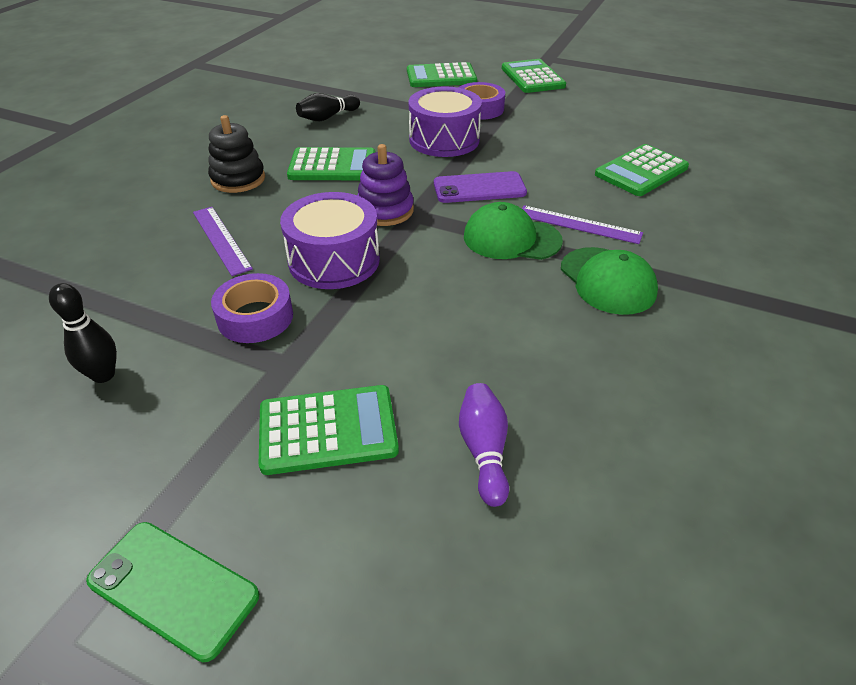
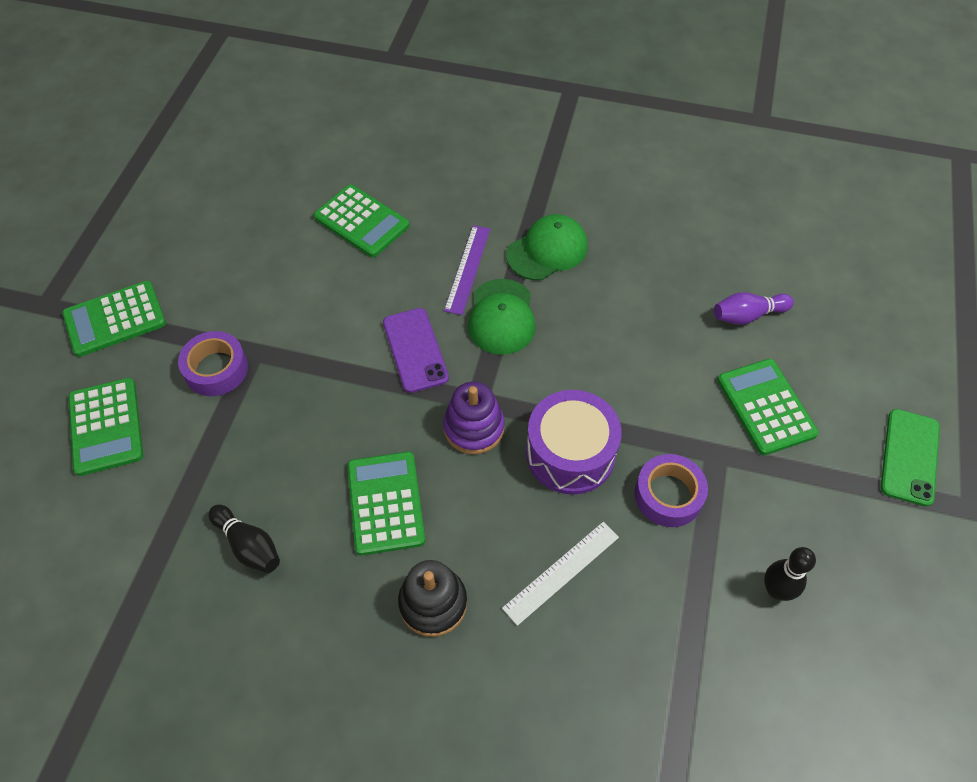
camera: 100 degrees left, 15 degrees up
purple ruler [193,207,253,276] -> white ruler [502,522,619,626]
purple drum [409,86,482,157] -> none

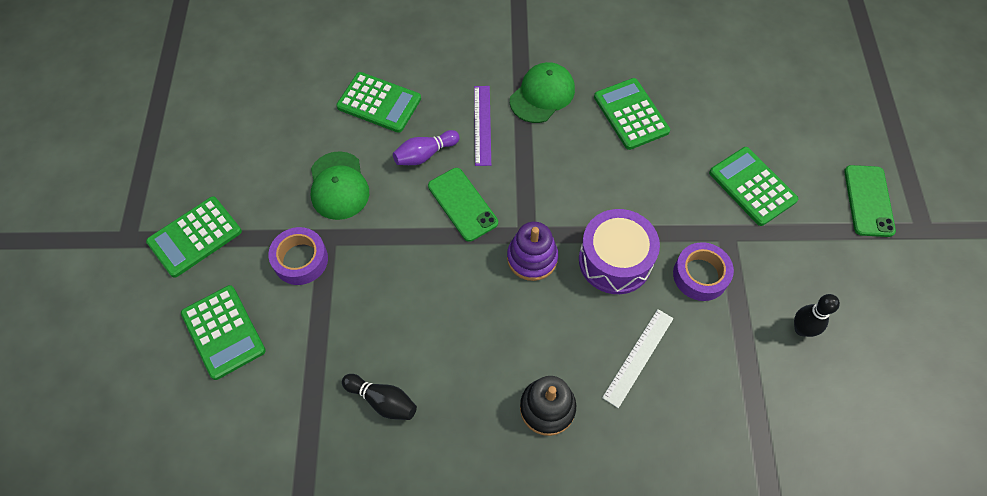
camera: 15 degrees left, 5 degrees up
green calculator [347,452,425,556] -> green calculator moved to [594,78,670,150]
purple phone [383,308,449,393] -> green phone [428,168,498,242]
green cap [468,279,536,355] -> green cap moved to [311,151,369,220]
purple bowling pin [714,292,794,325] -> purple bowling pin moved to [393,130,460,165]

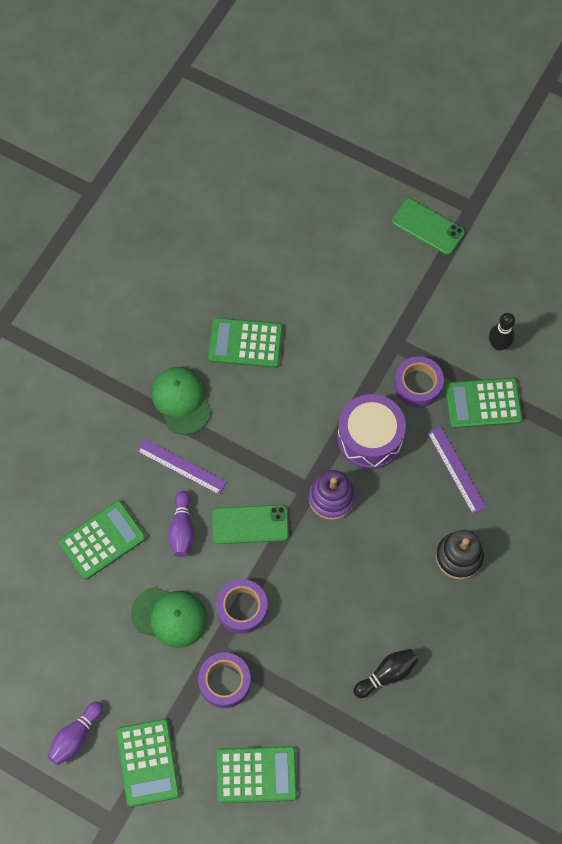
camera: 60 degrees left, 5 degrees up
white ruler [602,309,674,408] -> purple ruler [427,427,486,514]
green calculator [709,147,798,226] -> green calculator moved to [445,378,523,428]
none -> purple bowling pin [47,701,103,765]
none -> purple tape [216,579,268,634]

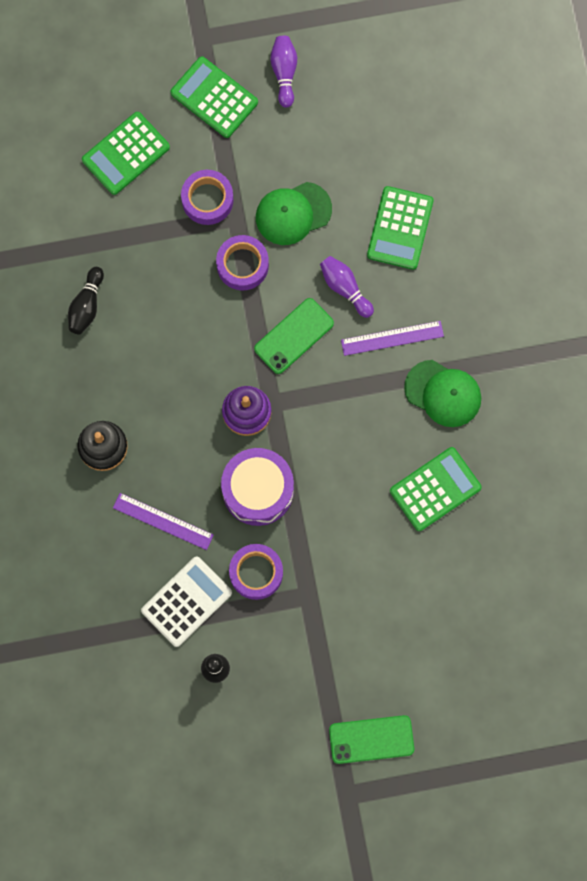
camera: 140 degrees right, 10 degrees up
green calculator [445,378,523,428] -> white calculator [141,556,232,647]

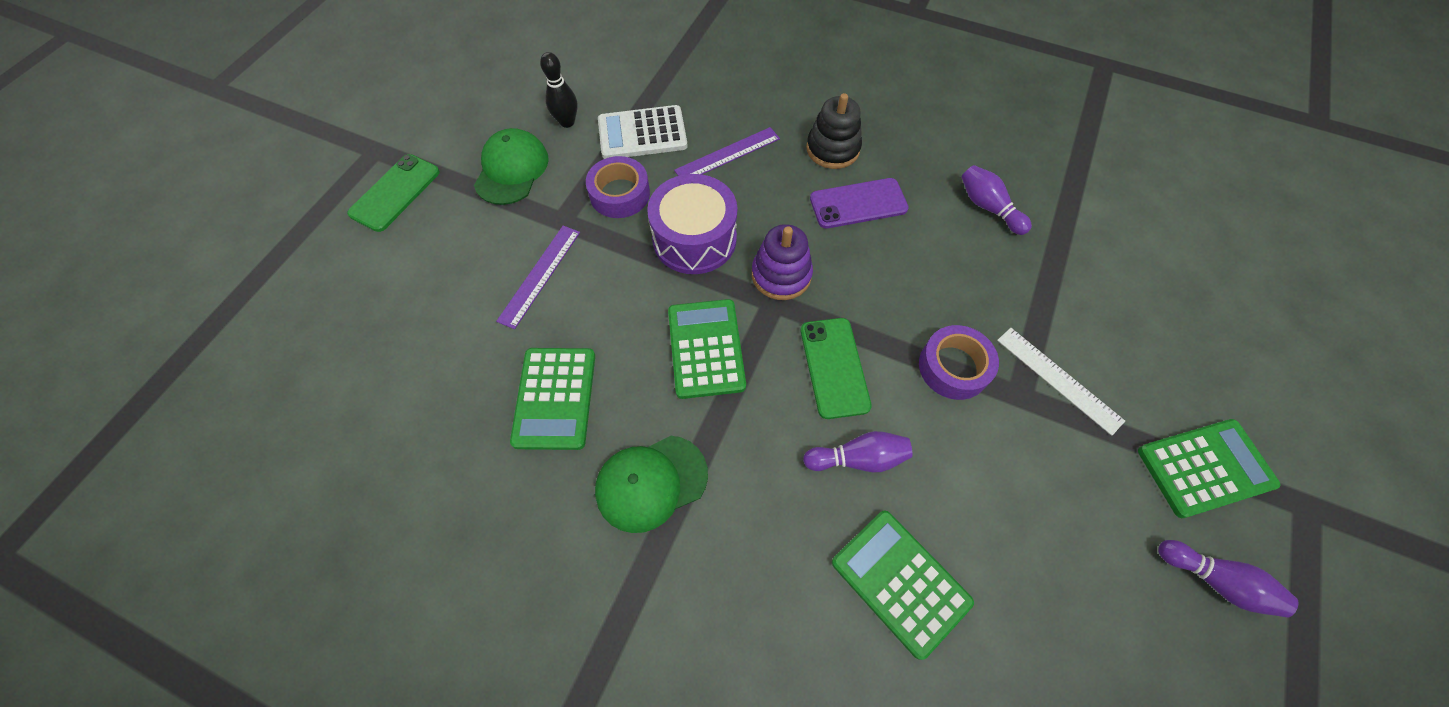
camera: 125 degrees right, 15 degrees down
black bowling pin [68,267,104,334] -> purple bowling pin [961,165,1032,235]
green calculator [82,112,170,195] -> green calculator moved to [668,299,746,399]
white calculator [141,556,232,647] -> white calculator turned 90 degrees clockwise [598,105,688,159]
purple tape [181,170,234,225] -> white ruler [997,328,1125,436]
green cap [256,182,332,245] -> green cap moved to [474,128,549,205]
purple ruler [341,321,444,356] -> purple ruler moved to [496,226,580,329]
none -> purple phone [810,178,909,229]

